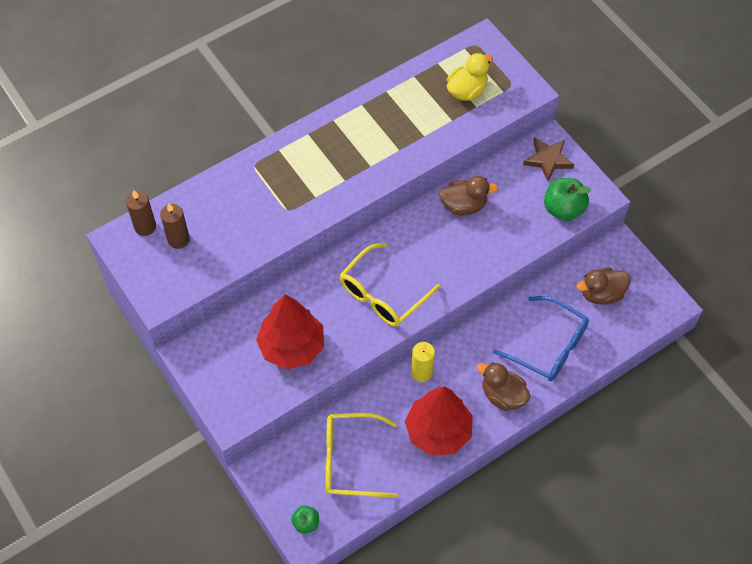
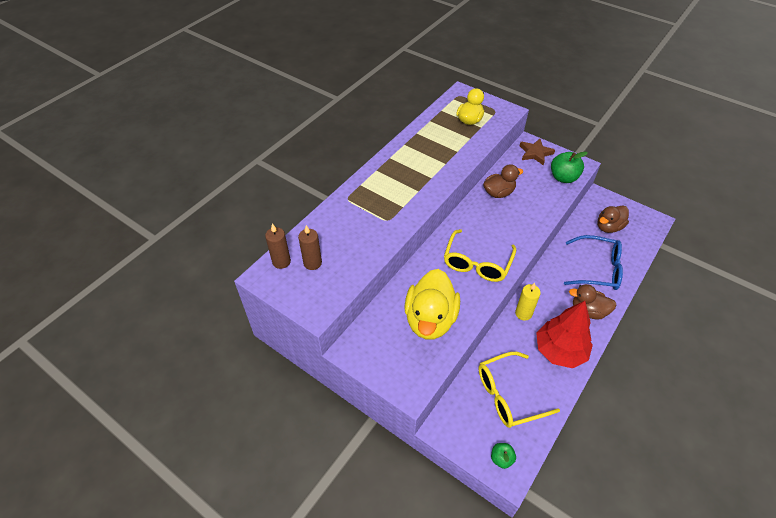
camera: 20 degrees left, 10 degrees down
red tree [256,294,324,369] -> yellow duck [404,269,460,339]

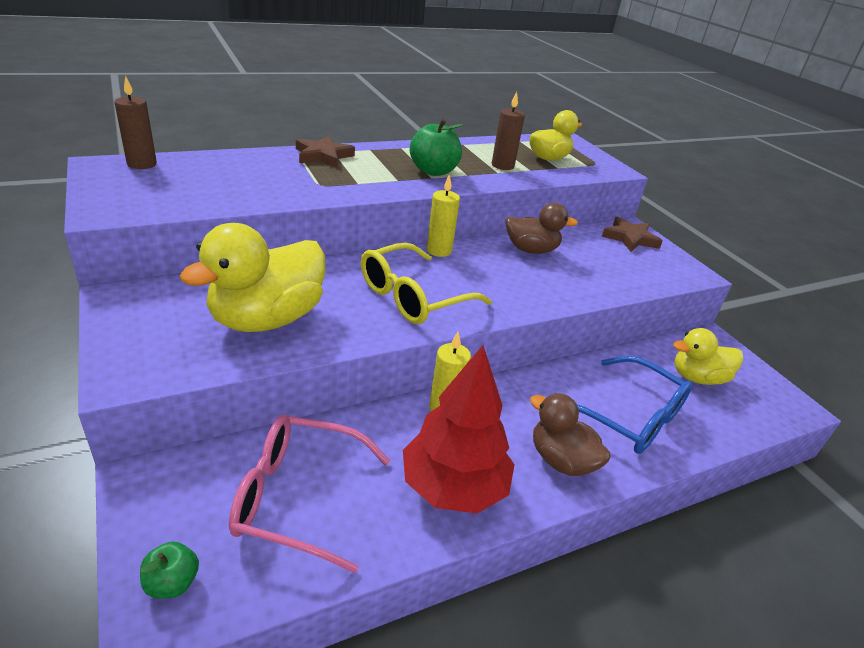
camera: 25 degrees right, 15 degrees down
brown candle [298,225,322,270] -> brown candle moved to [492,92,525,170]
yellow glasses [479,352,560,428] -> pink glasses [229,415,390,573]
green apple [551,152,588,183] -> green apple moved to [410,119,463,176]
brown duck [597,205,629,233] -> yellow duck [673,328,744,385]
none -> brown star [296,135,355,168]
none -> yellow candle [426,174,460,257]

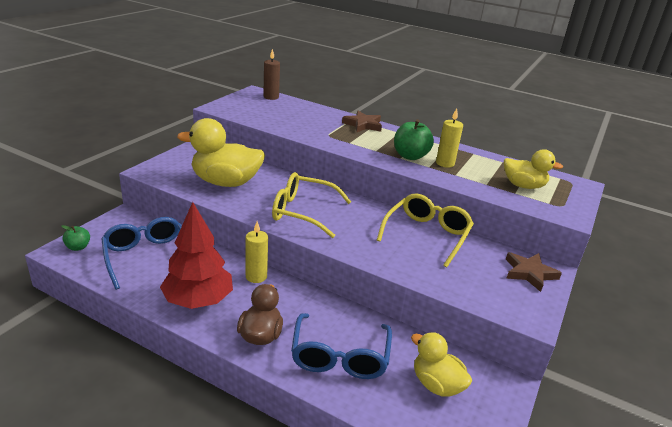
camera: 55 degrees right, 5 degrees down
pink glasses [229,415,390,573] -> blue glasses [101,217,182,290]
yellow candle [426,174,460,257] -> yellow candle moved to [436,108,463,168]
brown candle [492,92,525,170] -> none
brown duck [505,202,578,254] -> yellow glasses [377,194,474,268]

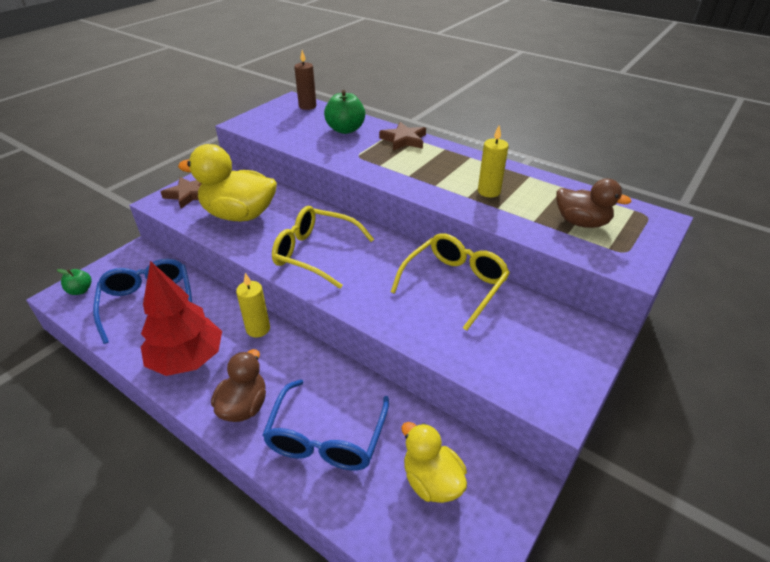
camera: 10 degrees right, 10 degrees up
green apple [394,119,434,160] -> green apple moved to [324,90,365,134]
yellow duck [504,149,563,189] -> brown duck [556,179,632,228]
brown star [506,252,562,292] -> brown star moved to [161,177,202,209]

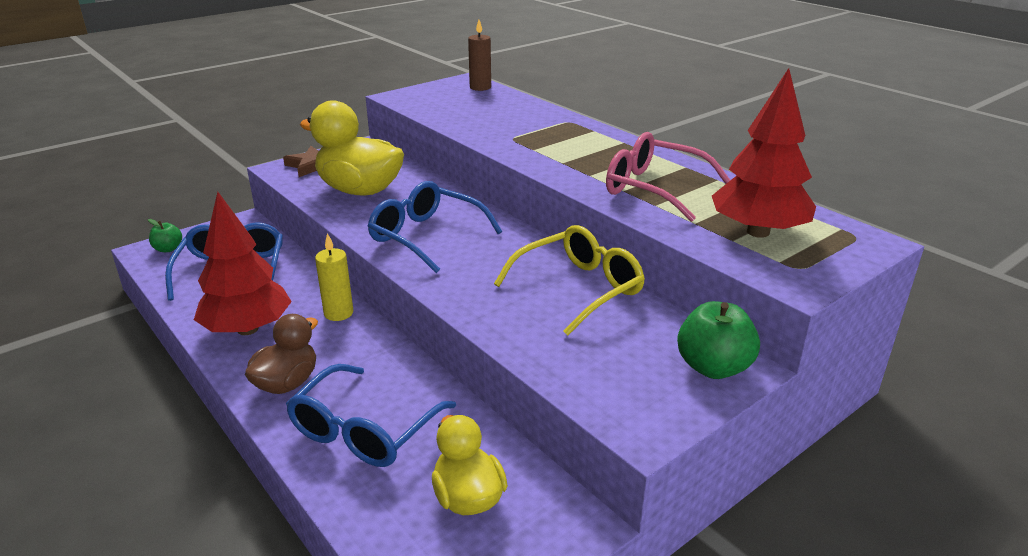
camera: 15 degrees right, 10 degrees down
yellow glasses [272,206,374,289] -> blue glasses [368,181,502,273]
green apple [324,90,365,134] -> green apple moved to [677,301,760,379]
brown star [379,122,426,151] -> none
yellow candle [478,126,509,198] -> pink glasses [606,132,730,222]
brown duck [556,179,632,228] -> red tree [712,68,816,238]

